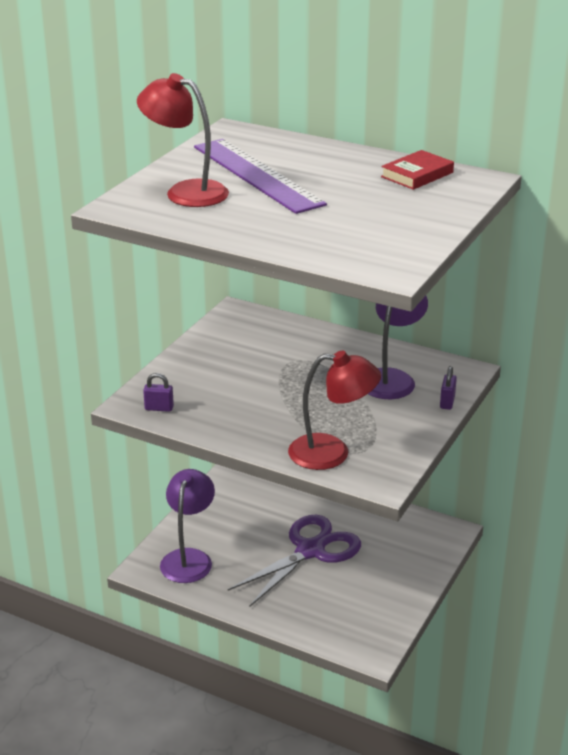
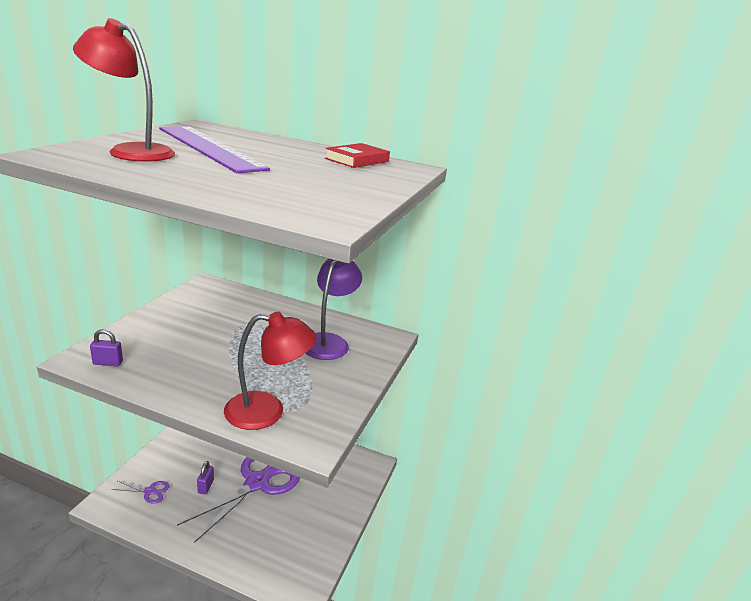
camera: 10 degrees left, 5 degrees down
purple lamp [160,469,215,583] -> purple scissors [111,481,170,504]
purple padlock [440,366,457,410] -> purple padlock moved to [197,461,214,494]

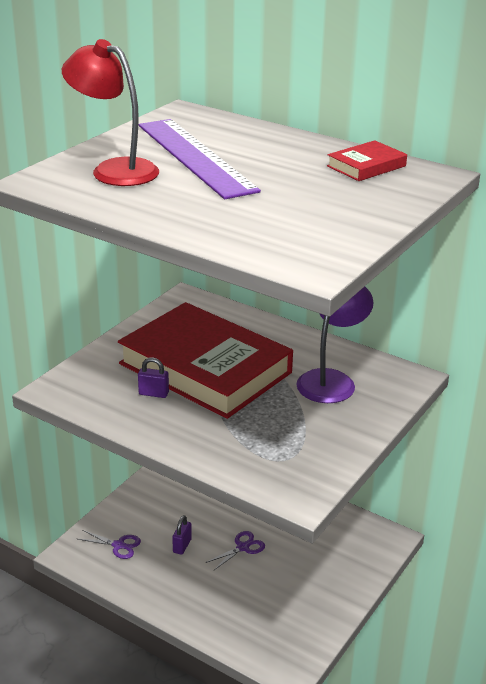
camera: 15 degrees right, 5 degrees up
purple padlock [90,329,123,366] -> purple padlock moved to [138,357,169,398]
purple scissors [177,457,300,543] -> purple scissors [205,531,265,571], size x0.42
red lamp [224,312,316,430] -> none
none -> red book [118,302,293,419]

